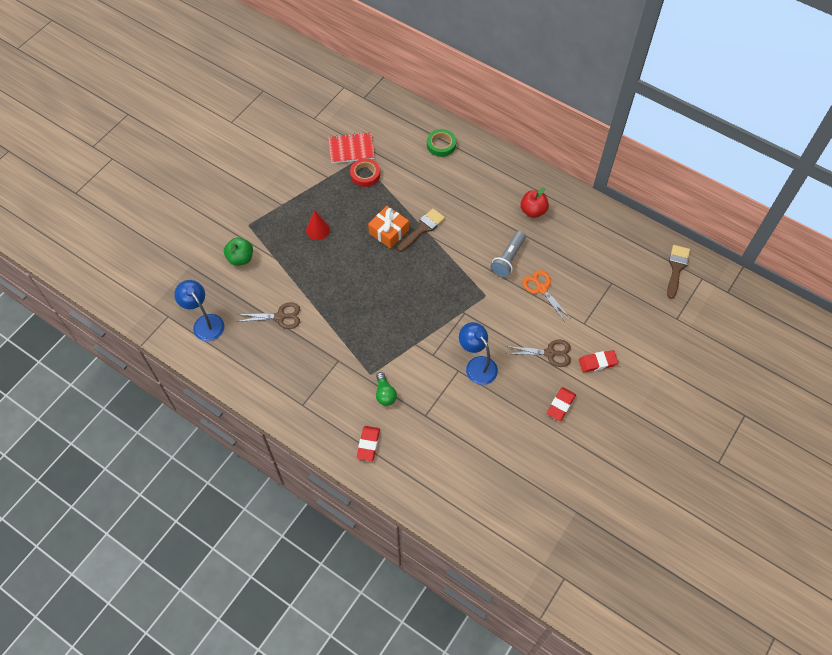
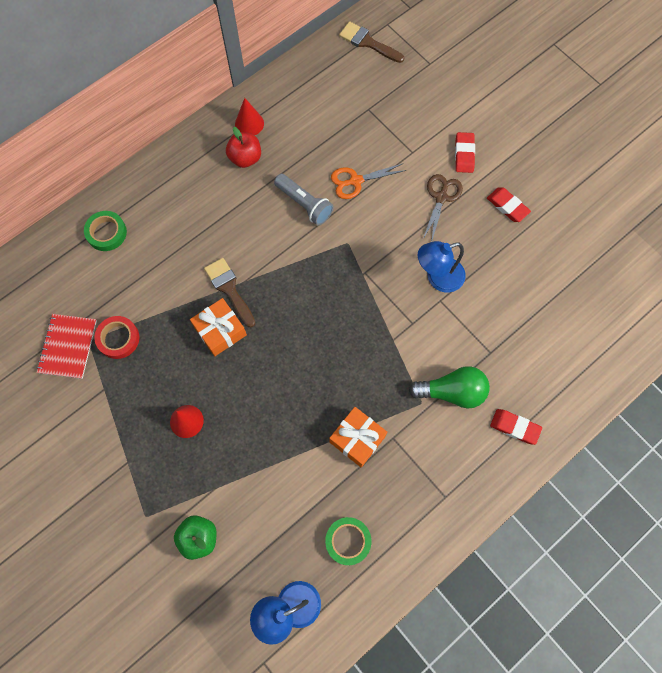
camera: 75 degrees left, 10 degrees up
brown scissors [236,303,300,329] -> none
green light bulb [376,372,397,406] -> green light bulb [409,366,490,408], size x1.58
none -> red cone [235,98,264,135]
none -> green tape [325,517,371,565]
none -> orange gift [329,407,387,467]

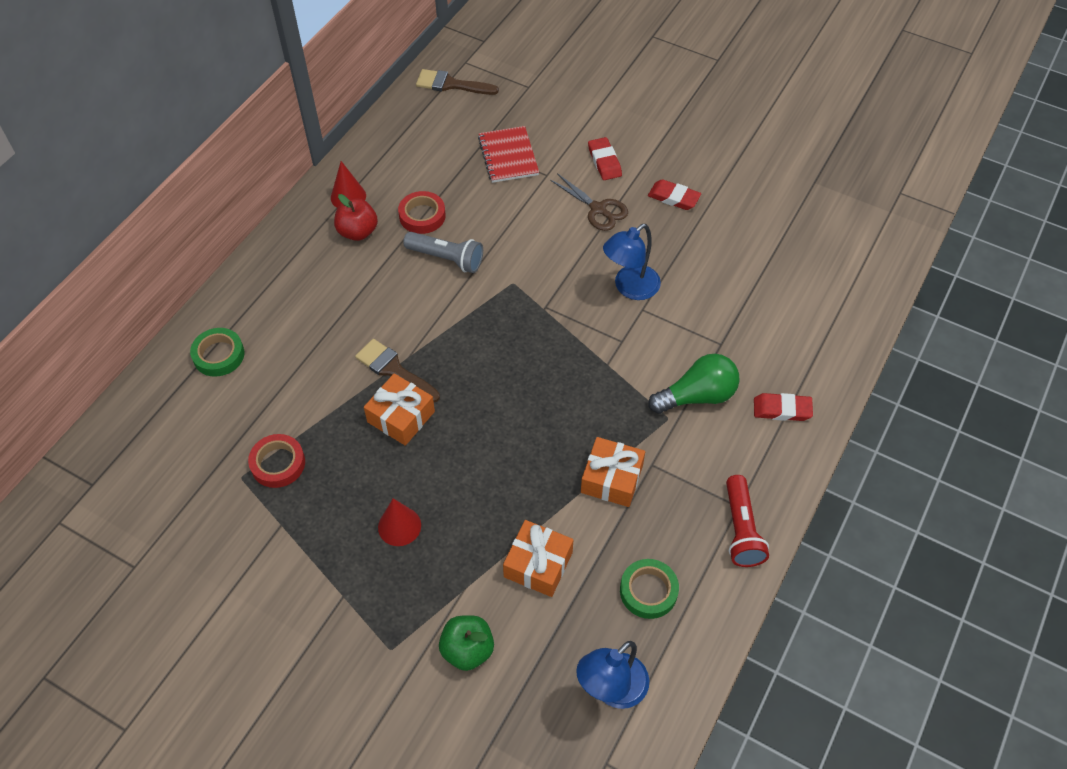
camera: 20 degrees left, 15 degrees down
red notebook [37,314,97,379] -> red notebook moved to [478,126,539,183]
orange scissors [331,163,407,199] -> none
brown scissors [422,174,463,241] -> brown scissors turned 135 degrees clockwise [550,173,628,231]
none -> red tape [398,191,446,234]
none -> orange gift [503,520,573,597]
none -> red flashlight [726,475,769,567]

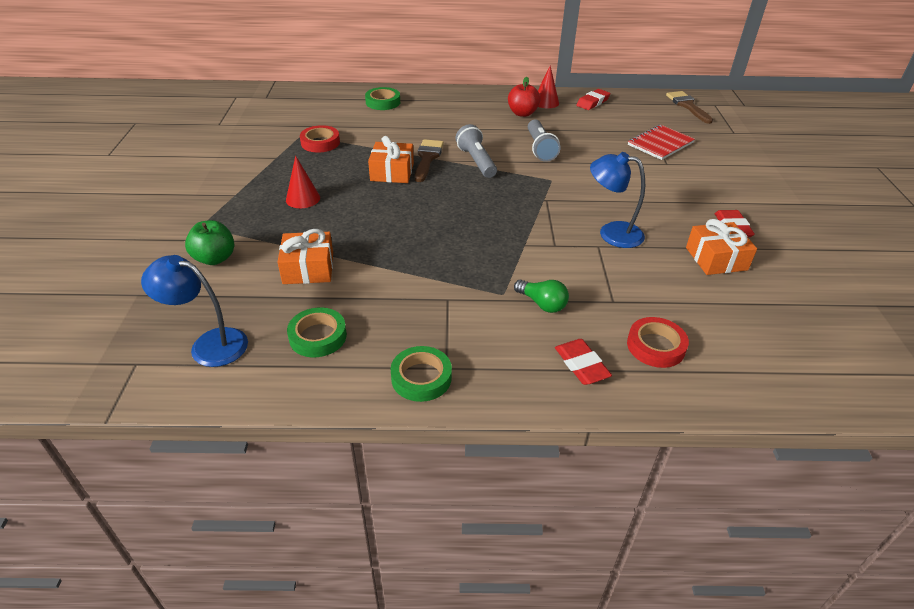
camera: 60 degrees right, 15 degrees down
red tape [398,191,446,234] -> red tape moved to [627,317,689,368]
brown scissors [550,173,628,231] -> none
orange gift [581,437,645,507] -> orange gift moved to [686,219,757,275]
red eraser [588,137,622,180] -> red eraser moved to [576,89,610,110]
green light bulb [648,354,739,414] -> green light bulb [514,280,569,313], size x0.63
red flashlight [726,475,769,567] -> green tape [391,346,452,402]
none -> grey flashlight [456,124,497,178]

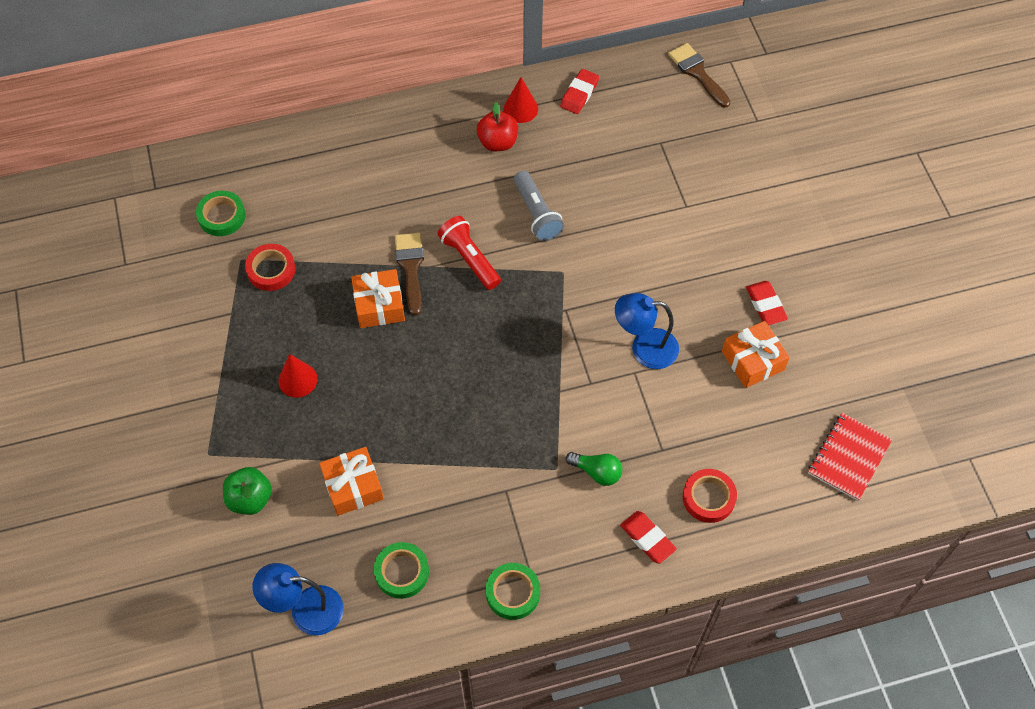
camera: 15 degrees left, 20 degrees up
green tape [365,87,400,110] -> green tape moved to [196,191,246,236]
grey flashlight [456,124,497,178] -> red flashlight [438,216,501,290]
red notebook [628,125,695,160] -> red notebook moved to [808,413,892,501]

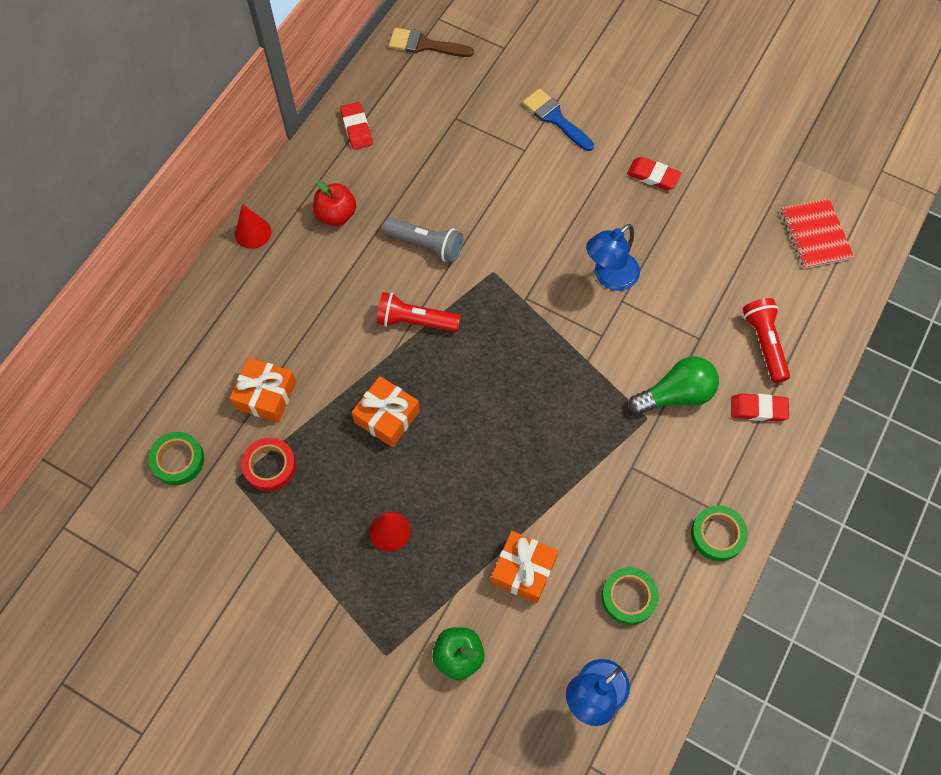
camera: 45 degrees left, 5 degrees up
brown brush [395,233,424,315] -> none
red cone [504,77,538,123] -> red cone moved to [235,204,271,249]
green light bulb [566,452,622,486] -> green light bulb [629,356,719,415], size x1.58
red tape [683,469,737,523] -> red flashlight [743,298,790,383]
orange gift [722,321,790,388] -> orange gift moved to [229,357,296,423]
none -> blue brush [523,89,594,151]

